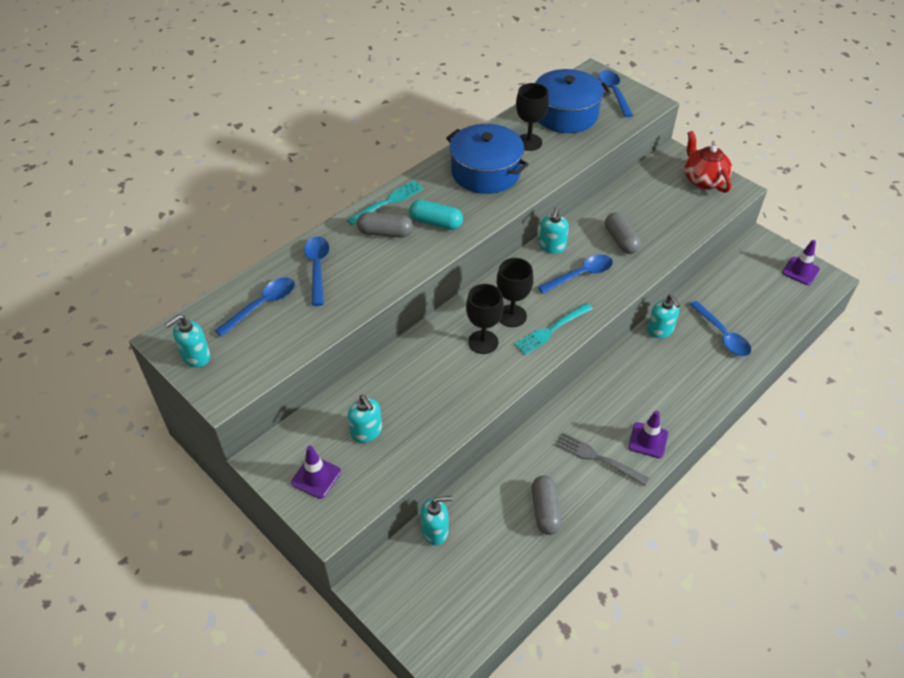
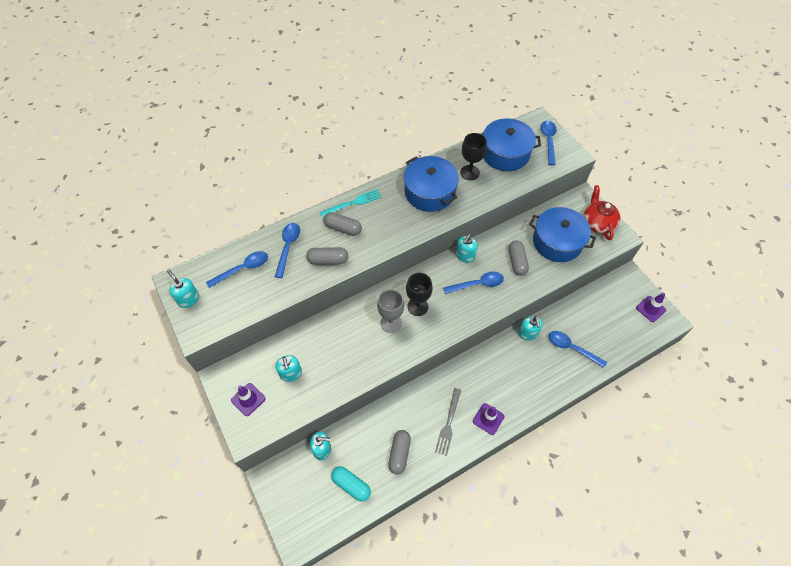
camera: 15 degrees right, 10 degrees up
turquoise soap dispenser [165,314,210,367] -> turquoise soap dispenser turned 75 degrees clockwise [167,270,199,308]
turquoise capsule [409,200,463,230] -> turquoise capsule moved to [331,466,371,502]
black goblet [466,284,504,354] -> grey goblet [377,290,404,333]
turquoise fork [514,303,593,355] -> none
grey fork [555,432,649,486] -> grey fork turned 120 degrees counterclockwise [435,388,461,456]
blue spoon [689,301,751,356] -> blue spoon turned 135 degrees clockwise [549,331,607,368]
none -> grey capsule [306,247,348,265]
none -> blue pot [529,207,596,262]

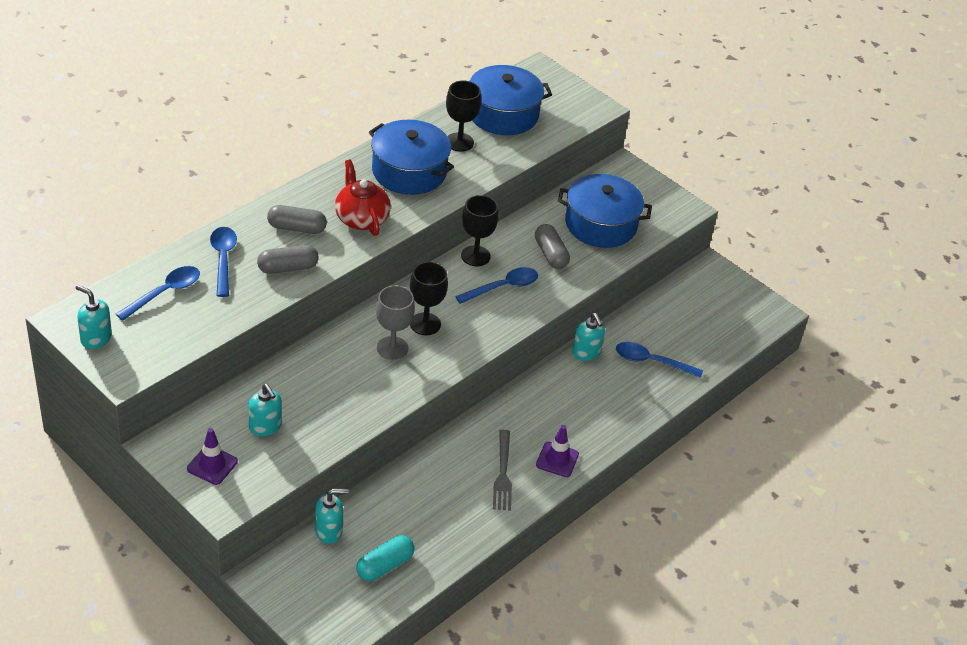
camera: 20 degrees left, 15 degrees down
turquoise fork [320,189,381,217] -> none
turquoise capsule [331,466,371,502] -> turquoise capsule turned 60 degrees counterclockwise [356,535,415,581]
grey capsule [388,430,411,475] -> none
turquoise soap dispenser [456,234,478,263] -> black goblet [461,195,499,266]
blue spoon [541,121,557,165] -> none
red teapot [584,185,620,241] -> red teapot moved to [335,160,391,236]
purple traffic cone [636,293,666,322] -> none

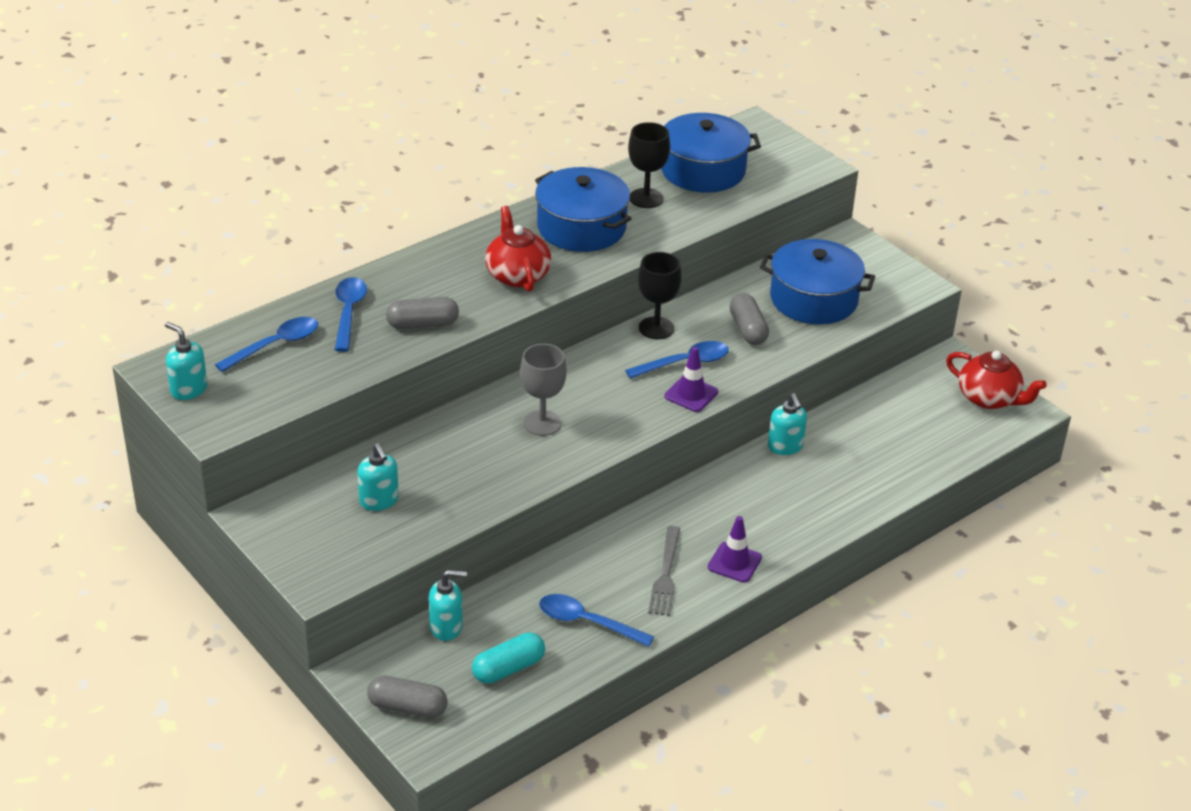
camera: 10 degrees right, 5 degrees down
purple traffic cone [187,428,238,485] -> purple traffic cone moved to [665,347,718,412]
grey capsule [267,205,327,234] -> grey capsule moved to [367,675,448,718]
black goblet [410,262,448,335] -> none
blue spoon [616,342,703,378] -> blue spoon moved to [539,594,654,647]
none -> red teapot [946,350,1047,409]

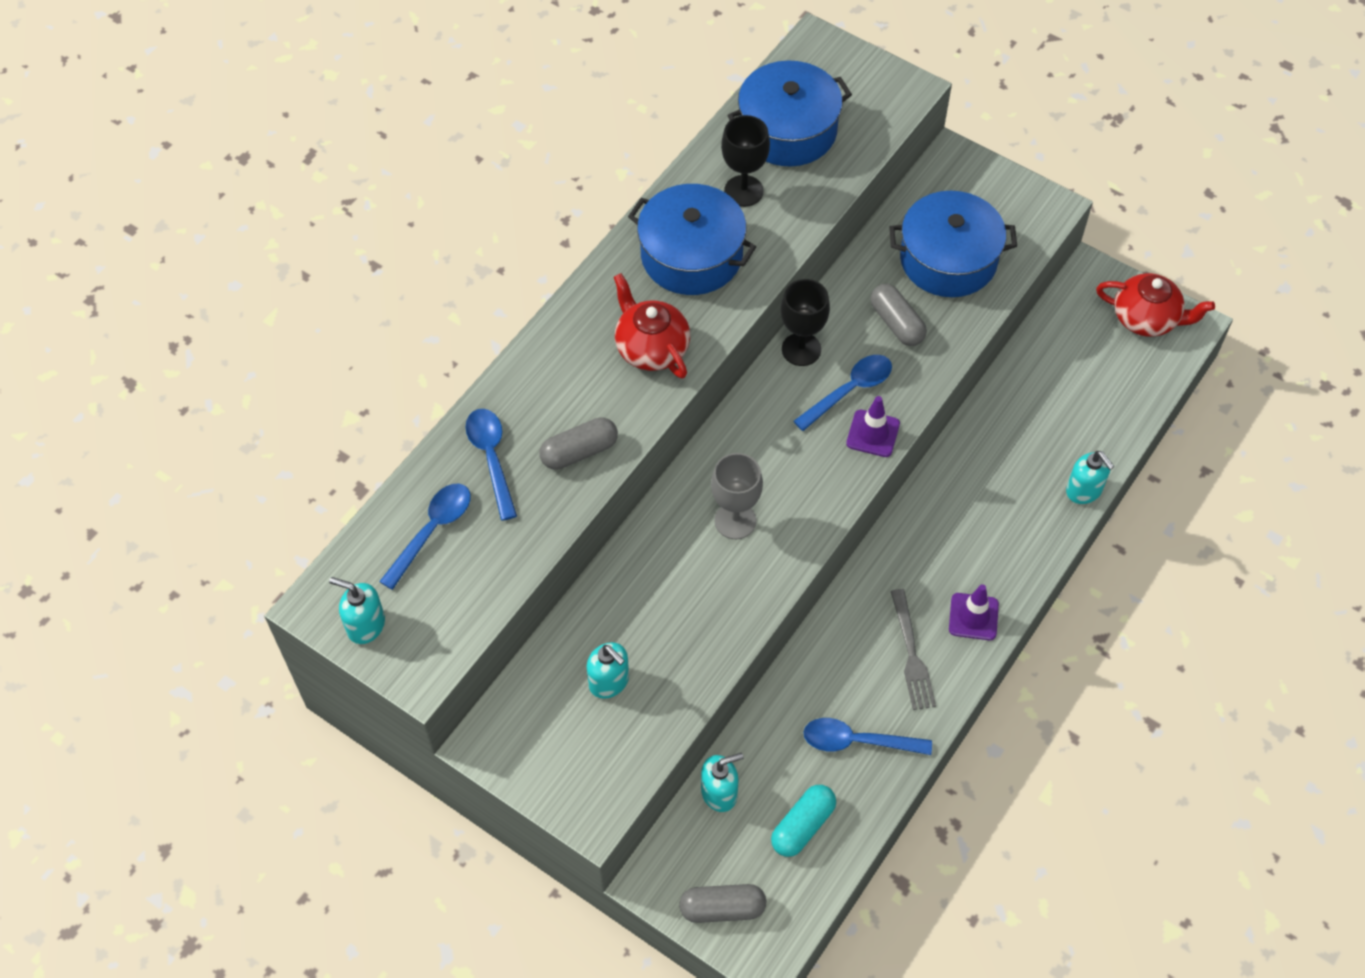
camera: 15 degrees left, 20 degrees up
turquoise soap dispenser [768,393,807,455] -> turquoise soap dispenser moved to [1066,451,1115,504]

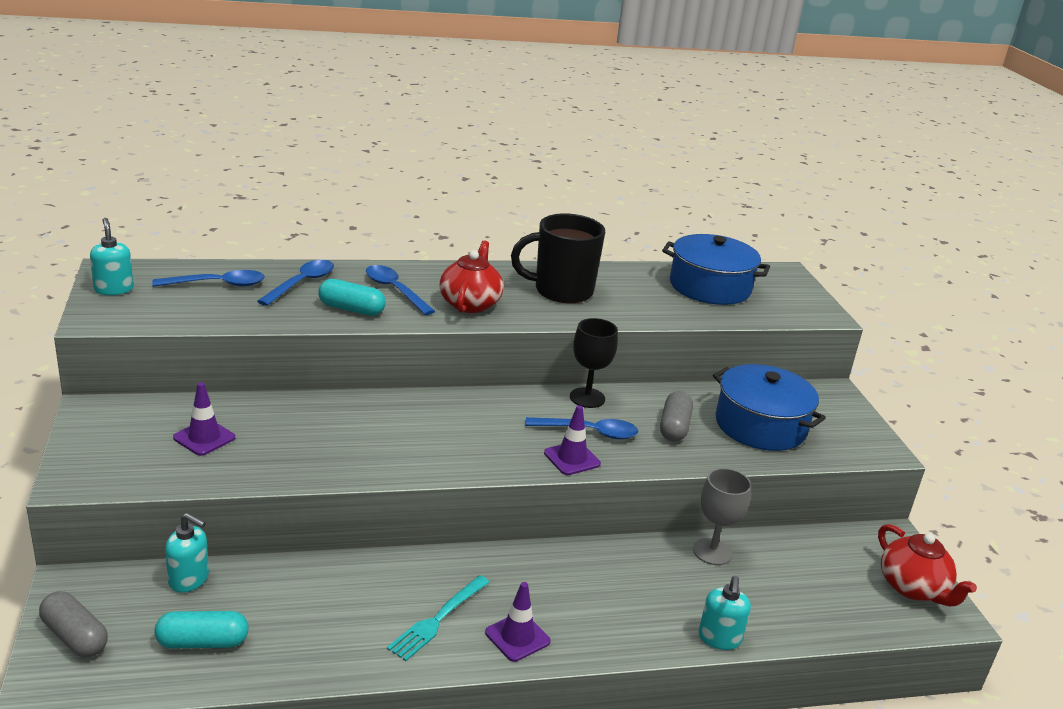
camera: 40 degrees right, 30 degrees down
grey capsule [539,417,618,470] -> turquoise capsule [318,279,386,316]
turquoise soap dispenser [587,642,629,699] -> purple traffic cone [173,382,235,456]
blue pot [628,184,756,295] -> black mug [511,213,605,303]
grey goblet [711,453,763,539] -> grey goblet moved to [693,468,751,565]
black goblet [721,115,770,207] -> none
blue spoon [803,718,932,755] -> blue spoon moved to [366,265,435,315]
grey fork [891,589,936,710] -> turquoise fork [387,575,490,661]

